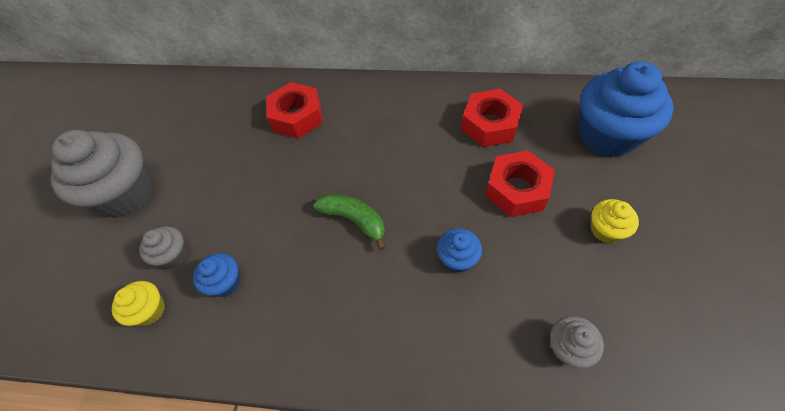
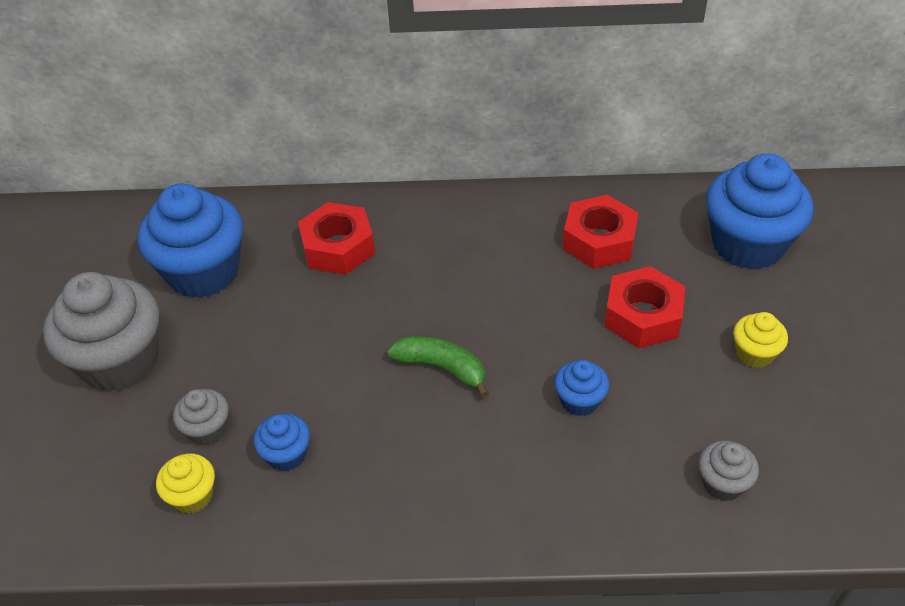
camera: 10 degrees left, 10 degrees down
none -> blue cupcake [137,183,243,298]

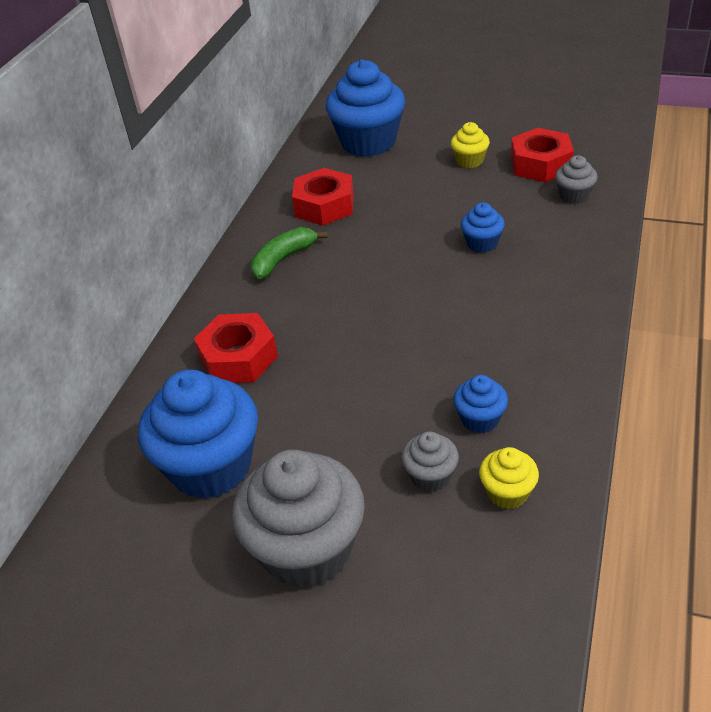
camera: 70 degrees left, 5 degrees down
green banana [387,336,489,398] -> green banana moved to [250,227,328,279]
red nut [604,266,686,348] -> red nut moved to [511,128,574,182]

